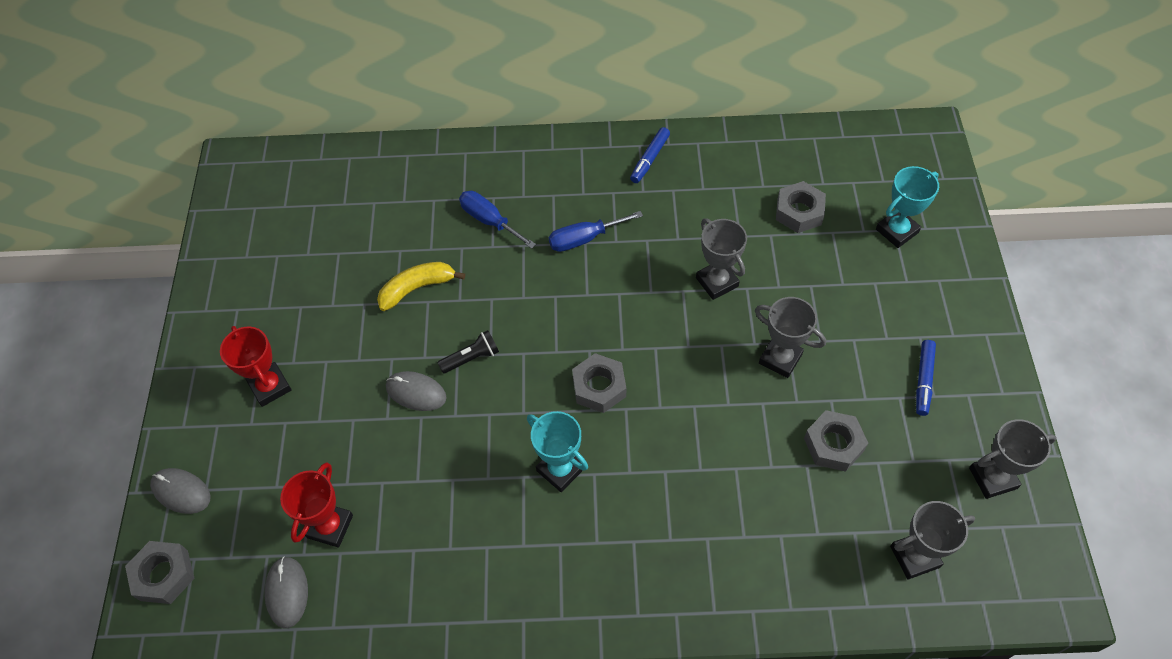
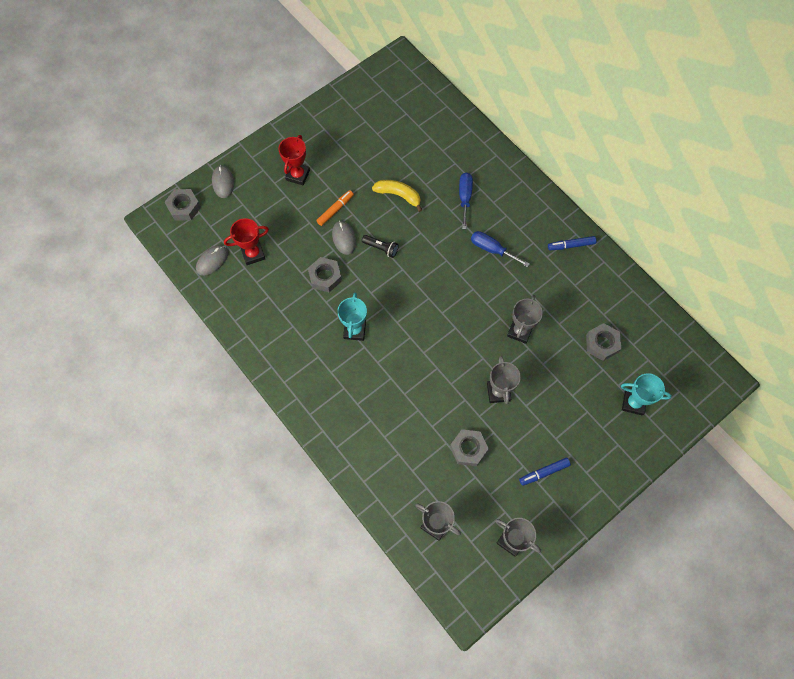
camera: 50 degrees right, 10 degrees up
grey nut [572,353,626,413] -> grey nut moved to [308,257,342,292]
none -> orange marker [316,190,354,226]

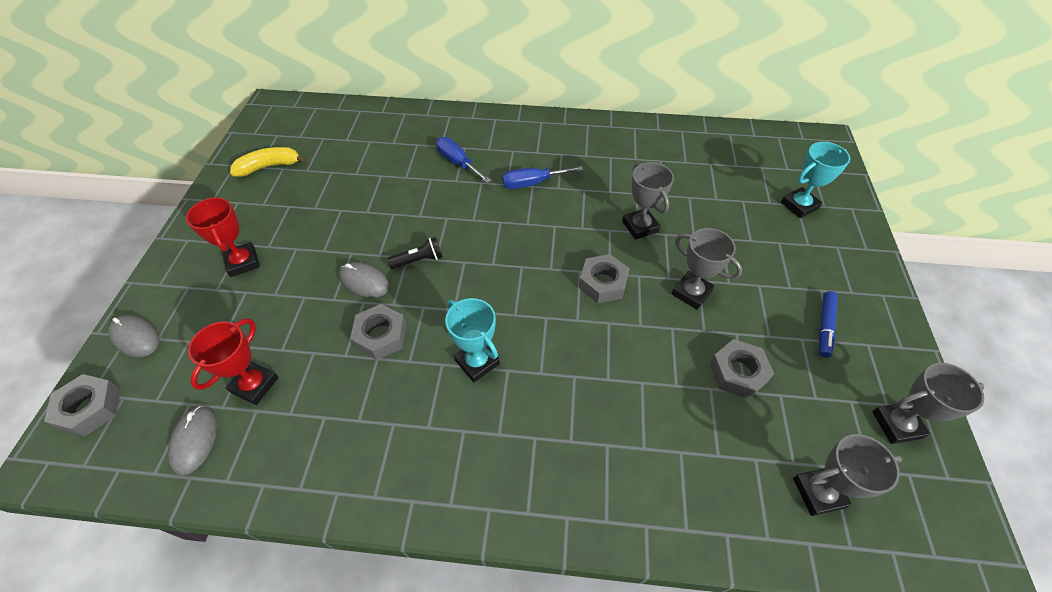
camera: 45 degrees left, 15 degrees down
orange marker [316,190,354,226] -> none
yellow banana [372,180,422,212] -> yellow banana moved to [230,147,307,177]
blue marker [548,236,597,250] -> none
grey nut [586,323,621,361] -> grey nut moved to [579,254,630,303]

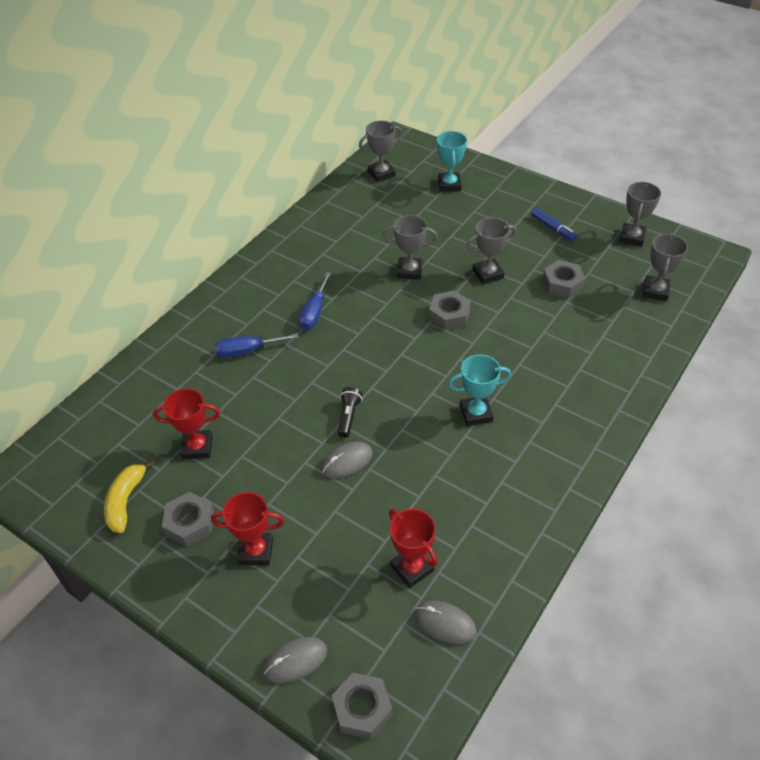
camera: 60 degrees left, 5 degrees down
grey nut [350,304,406,360] -> grey nut moved to [162,492,214,546]
none -> red trophy [153,388,220,459]
none -> grey trophy [359,121,402,182]

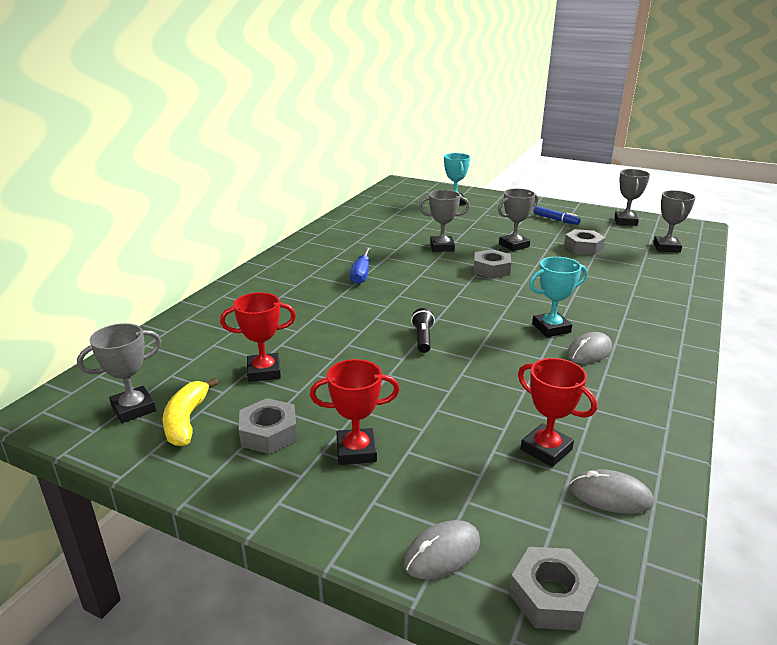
camera: 10 degrees left, 20 degrees down
blue screwdriver [215,333,299,358] -> none
grey mouse [322,442,373,478] -> grey mouse moved to [567,332,612,364]
grey trophy [359,121,402,182] -> grey trophy moved to [77,323,161,423]

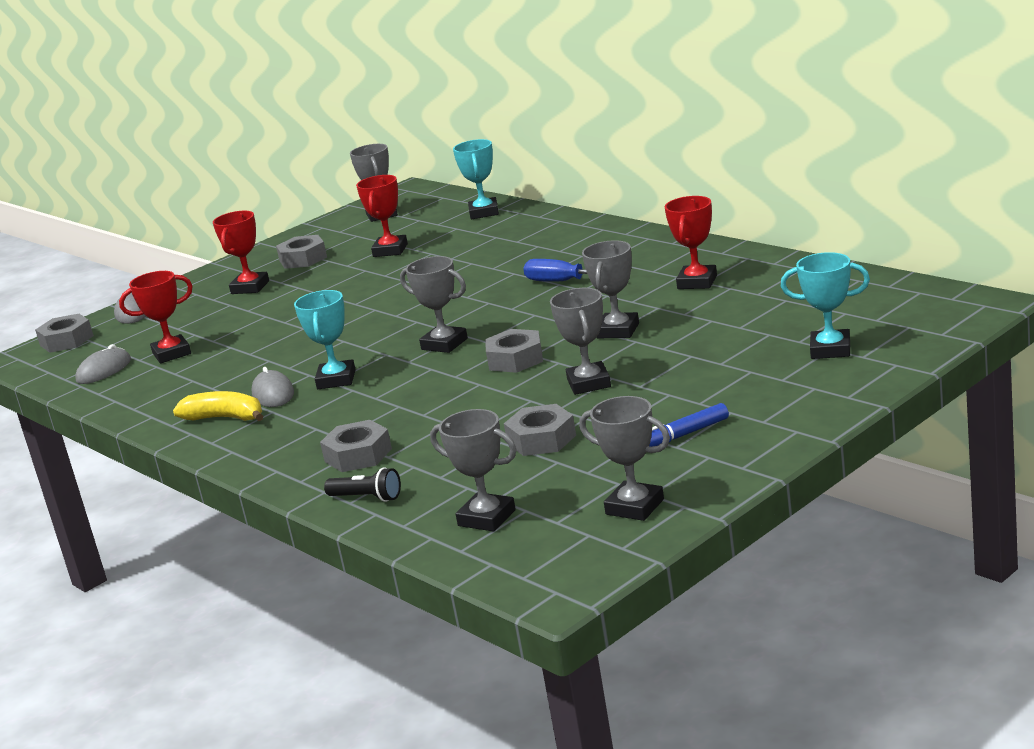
camera: 115 degrees right, 5 degrees down
yellow banana [162,378,218,446] -> yellow banana moved to [173,391,263,421]
black flashlight [411,308,435,353] -> black flashlight moved to [324,467,401,502]
none -> grey nut [320,420,392,472]
none -> grey trophy [400,256,468,353]
none -> turquoise trophy [453,139,499,219]
none -> red trophy [665,196,717,289]

